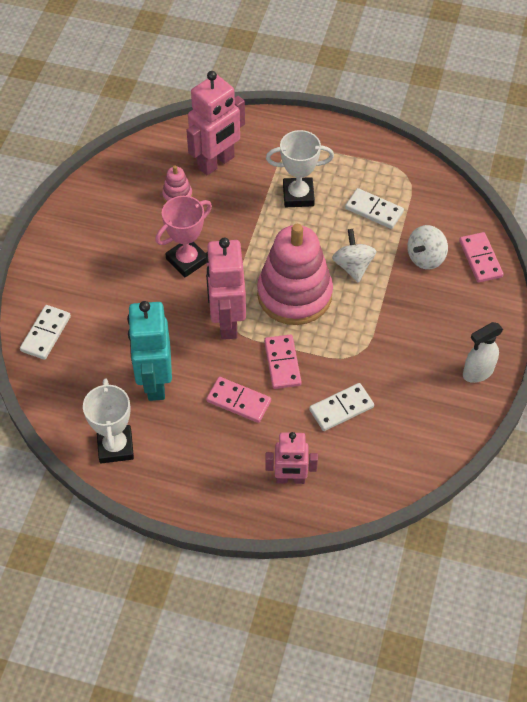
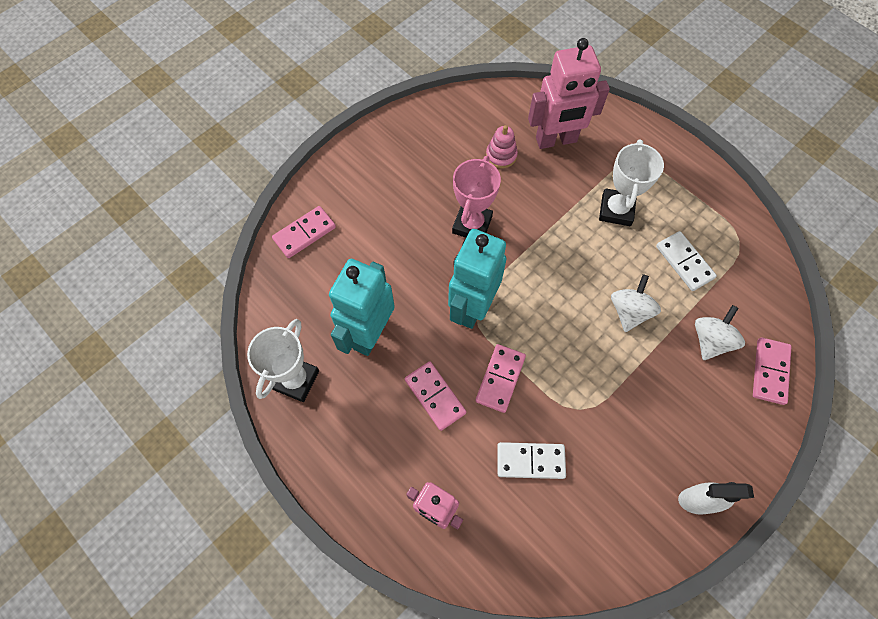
camera: 30 degrees right, 10 degrees up
white domino [20,305,71,360] -> pink domino [272,206,336,258]
pink trophy [155,196,212,277] -> pink trophy turned 60 degrees counterclockwise [452,156,501,237]
pink robot [206,238,246,340] -> turquoise robot [448,229,507,329]
pink stacking toy [257,224,333,325] -> none
white trophy [266,130,334,207] -> white trophy turned 75 degrees clockwise [599,139,664,226]
white spinning top [407,225,448,270] -> white spinning top turned 135 degrees clockwise [695,305,745,360]

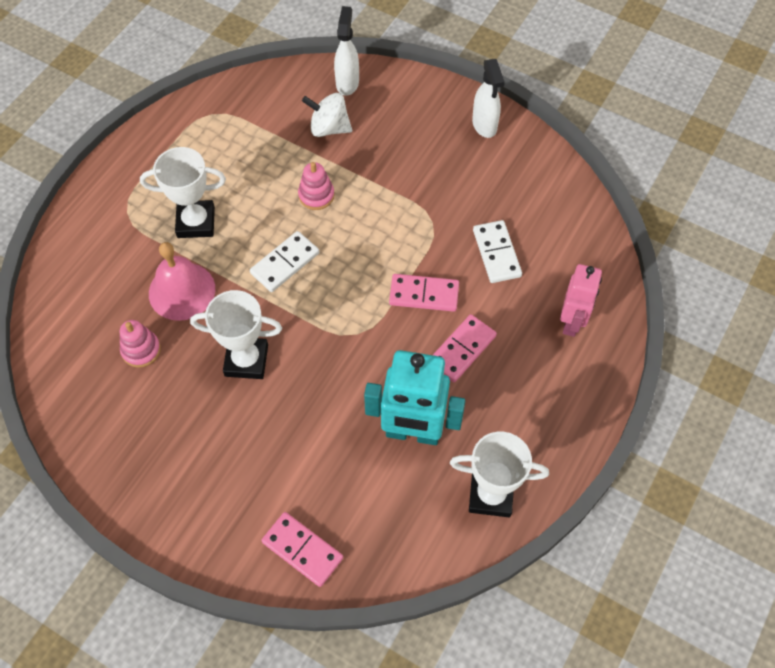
camera: 105 degrees left, 5 degrees down
turquoise robot [448,229,507,329] -> none
pink trophy [452,156,501,237] -> white trophy [190,290,282,379]
pink robot [528,38,610,149] -> none
white spinning top [611,274,661,332] -> pink stacking toy [298,162,334,210]
white domino [656,231,717,291] -> white domino moved to [250,231,319,292]
pink domino [753,338,792,405] -> white spray bottle [334,6,359,96]
none -> pink bell [149,242,215,321]

